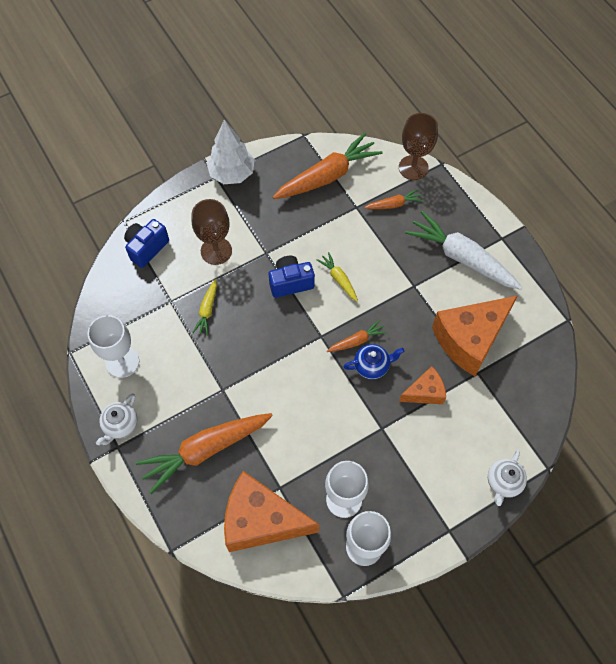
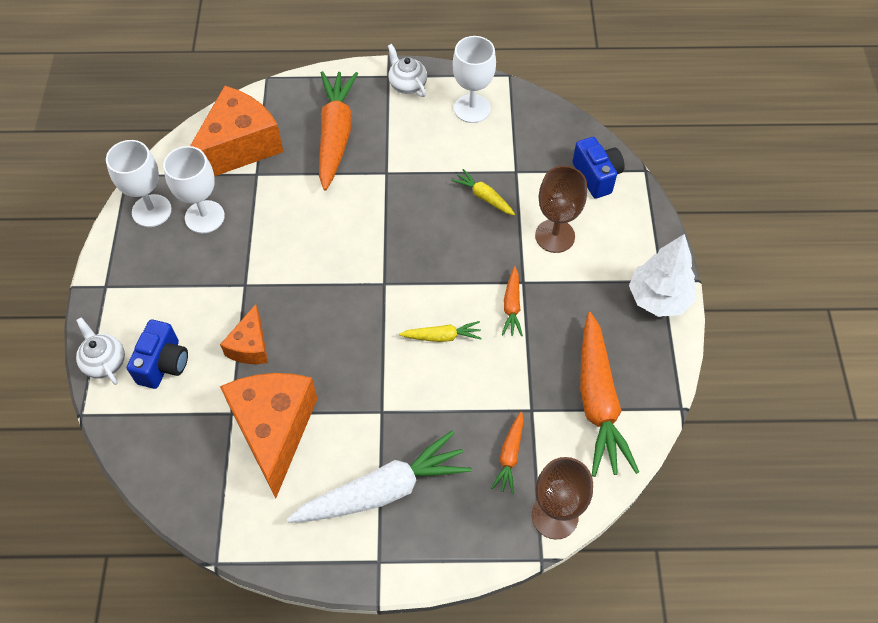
camera: 120 degrees right, 5 degrees down
blue camera [269,256,315,298] -> blue camera moved to [127,320,188,389]
orange carrot [327,320,387,352] -> orange carrot moved to [502,266,523,336]
blue teapot [343,344,404,379] -> none

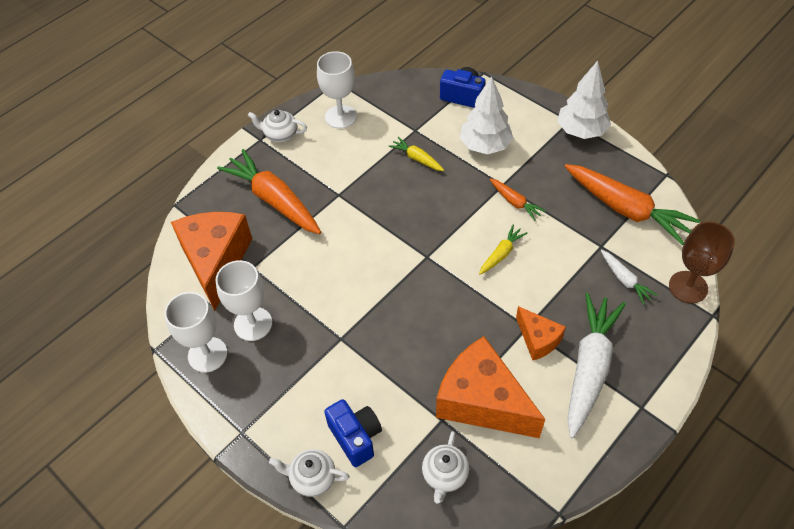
camera: 45 degrees left, 5 degrees down
orange cheese [220,304,268,364] -> orange cheese moved to [516,306,566,361]
yellow carrot [452,169,515,216] -> yellow carrot turned 45 degrees clockwise [388,137,444,171]
orange carrot [491,412,524,494] -> white carrot [601,250,658,305]
brown goblet [535,166,587,253] -> white tree [460,76,513,154]
none -> white teapot [422,431,469,504]

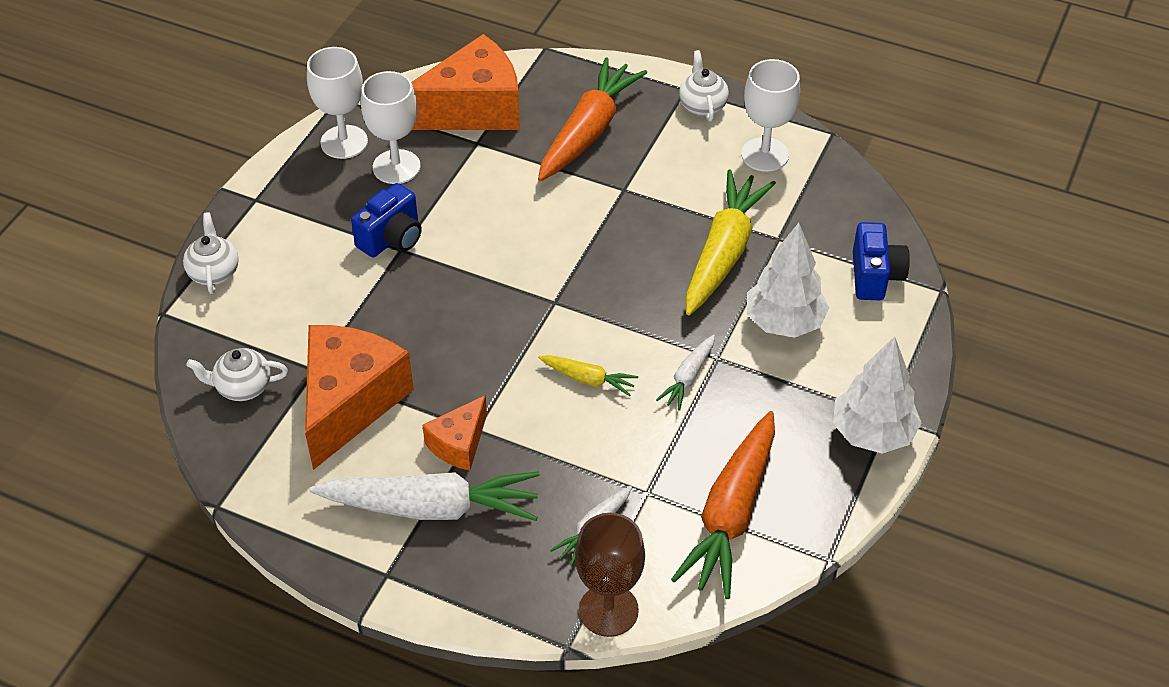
camera: 70 degrees right, 5 degrees down
blue camera [324,399,382,467] -> blue camera moved to [351,183,422,257]
yellow carrot [388,137,444,171] -> yellow carrot [686,169,776,315], size x2.08
orange carrot [490,178,546,221] -> white carrot [656,335,715,410]

